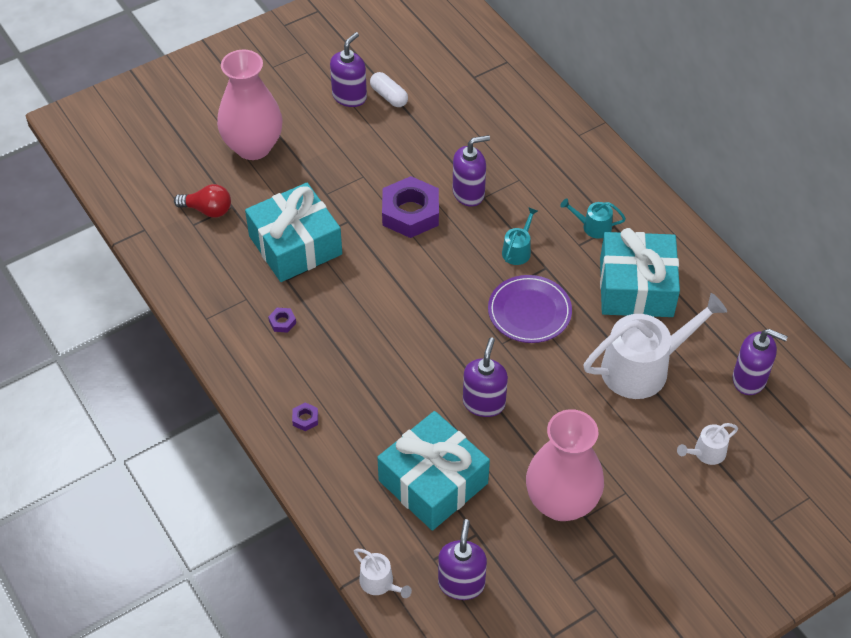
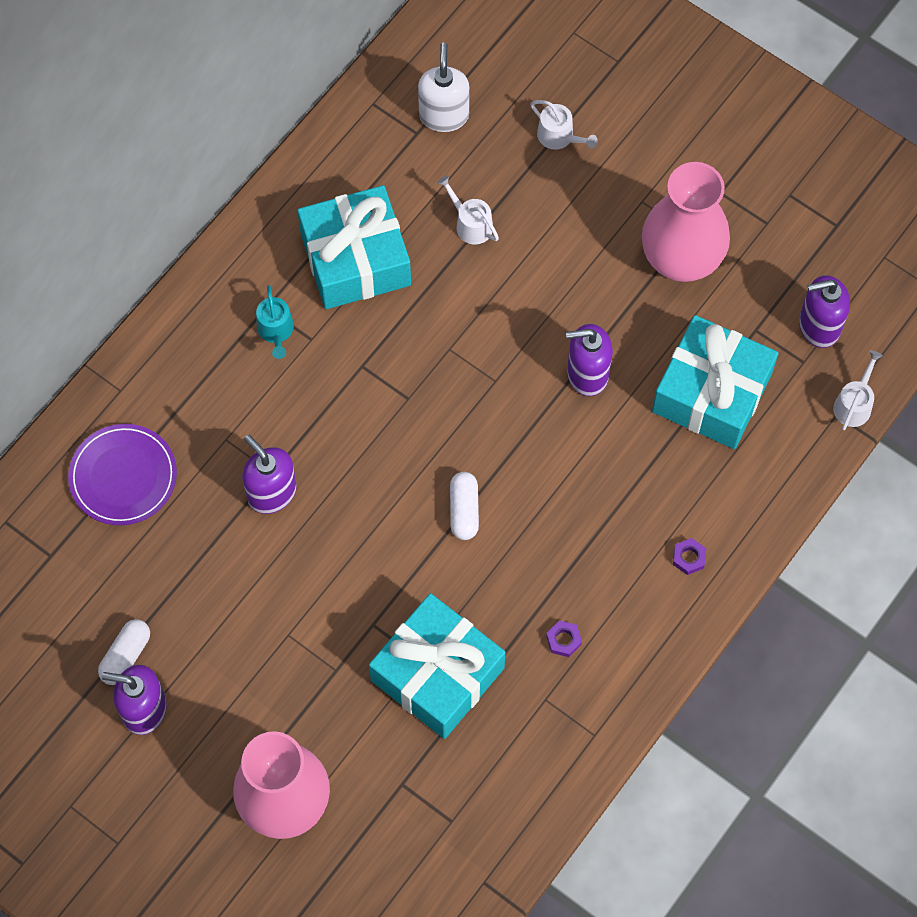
camera: 110 degrees left, 15 degrees up
red light bulb [174,184,231,218] -> none
purple nut [382,176,439,238] -> none
purple plate [488,275,572,343] -> purple plate moved to [68,424,177,525]
turquoise watering can [502,207,538,265] -> none
white watering can [583,293,727,399] -> white watering can [437,175,499,245], size x0.46
purple soap dispenser [733,329,788,395] -> white soap dispenser [418,43,469,132]
none -> white capsule [450,472,479,540]

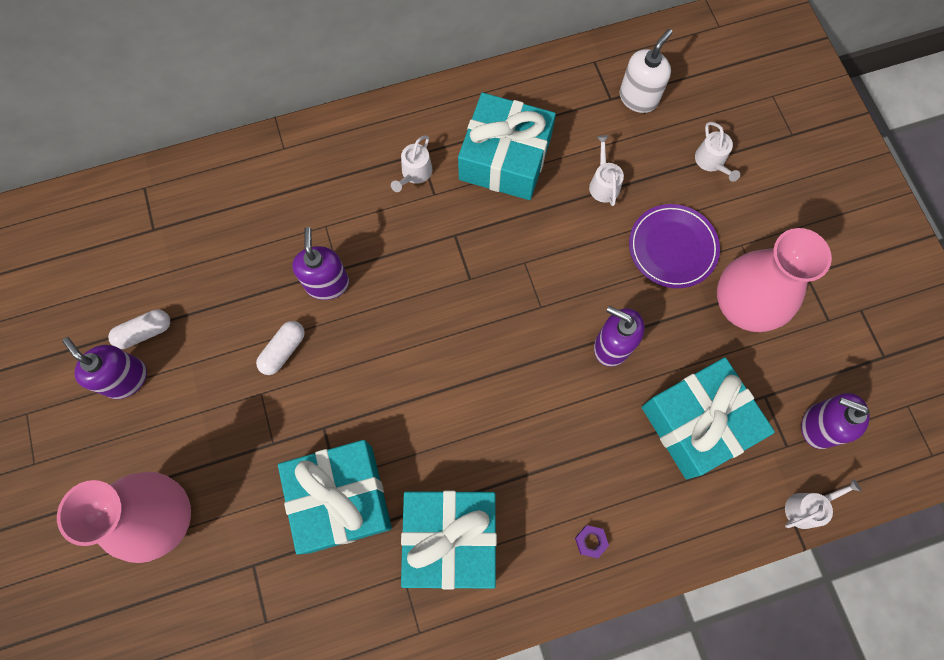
camera: 35 degrees right, 5 degrees up
purple plate [68,424,177,525] -> purple plate moved to [629,204,720,288]
turquoise watering can [256,285,294,359] -> white watering can [391,135,433,192]
white capsule [450,472,479,540] -> white capsule moved to [256,321,305,375]
purple nut [546,620,582,657] -> turquoise gift [401,490,497,590]

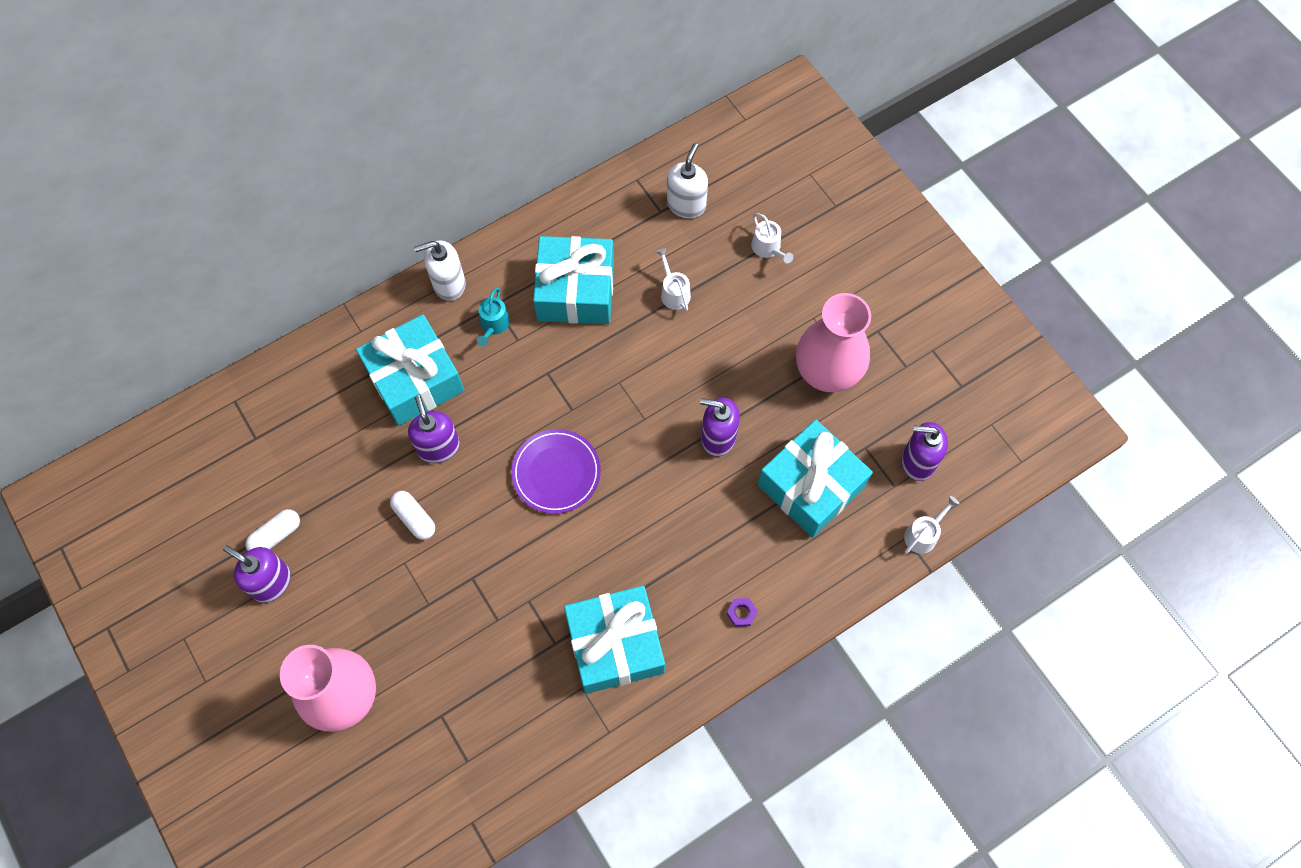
camera: 15 degrees left, 5 degrees down
white capsule [256,321,305,375] -> white capsule turned 60 degrees counterclockwise [390,491,435,540]
turquoise gift [278,440,392,555] -> turquoise gift moved to [356,315,464,426]
white watering can [391,135,433,192] -> turquoise watering can [477,287,510,346]
purple plate [629,204,720,288] -> purple plate moved to [511,429,601,514]
none -> white soap dispenser [414,240,466,301]

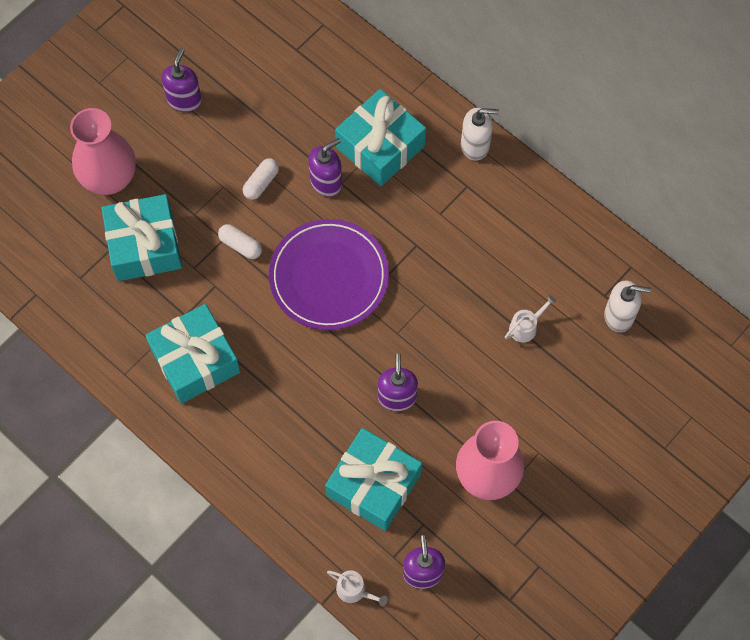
camera: 75 degrees right, 0 degrees up
white capsule [245,509,300,551] -> white capsule moved to [218,224,262,259]
white soap dispenser [414,240,466,301] -> white soap dispenser turned 120 degrees clockwise [461,108,499,161]
turquoise watering can [477,287,510,346] -> none
purple plate [511,429,601,514] -> purple plate [269,219,389,330], size x1.56
turquoise gift [533,236,614,324] -> turquoise gift moved to [102,194,182,281]
purple nut [727,598,758,627] -> none
white watering can [751,213,793,263] -> none

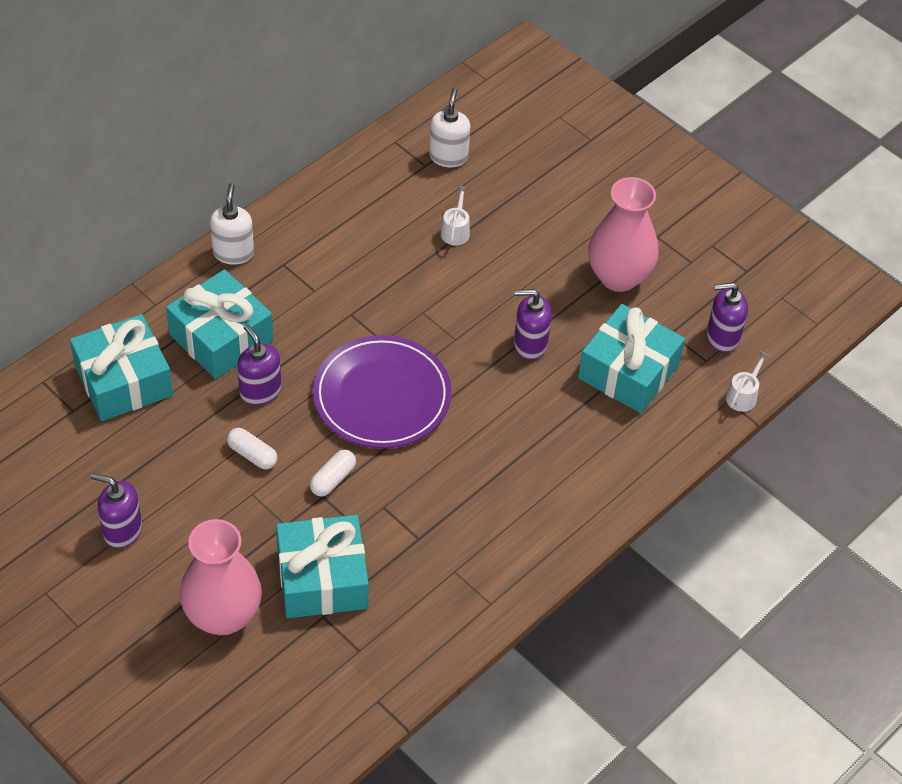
camera: 90 degrees left, 15 degrees down
turquoise gift [145,304,240,404] -> turquoise gift moved to [70,314,173,421]
white watering can [505,295,556,343] -> white watering can turned 45 degrees clockwise [441,186,470,245]

